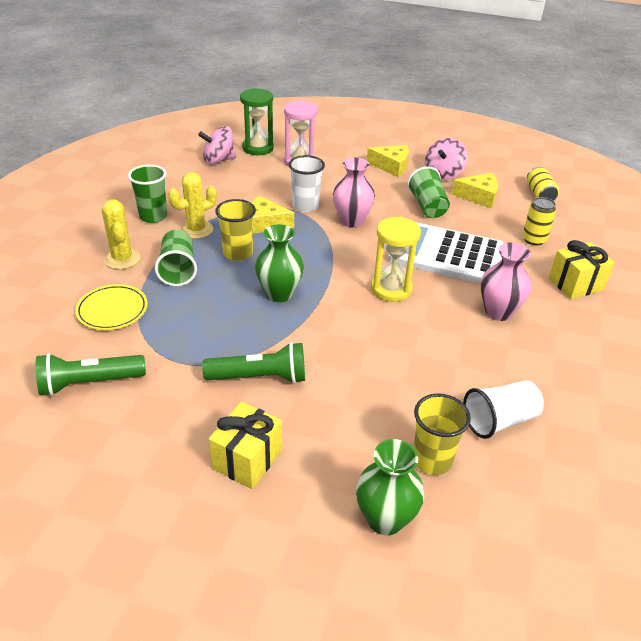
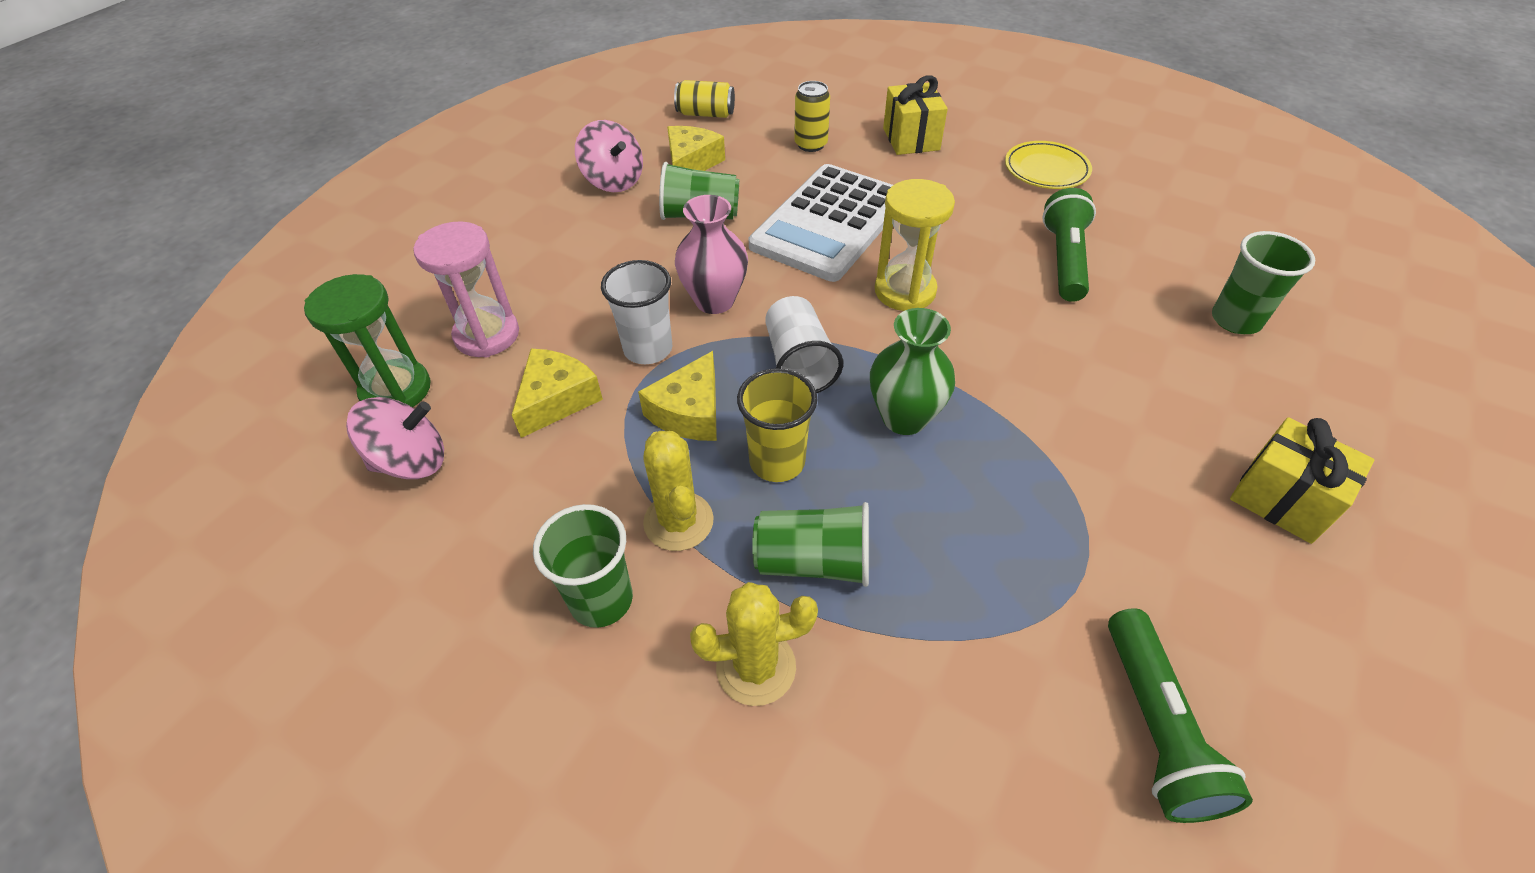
camera: 75 degrees left, 10 degrees up
yellow plate [75,284,148,330] -> yellow plate moved to [1005,141,1092,189]
pink spinning top [198,126,236,165] -> pink spinning top turned 105 degrees counterclockwise [346,397,444,479]
green flashlight [202,342,305,383] -> green flashlight moved to [1042,188,1096,302]
green vase [356,439,424,536] -> none
yellow cheese [367,145,409,177] -> yellow cheese moved to [512,349,603,438]
yellow cup [413,393,471,475] -> green cup [1212,231,1315,334]
white cup [463,380,544,439] -> white cup moved to [765,296,843,393]
pink vase [481,243,531,321] -> none

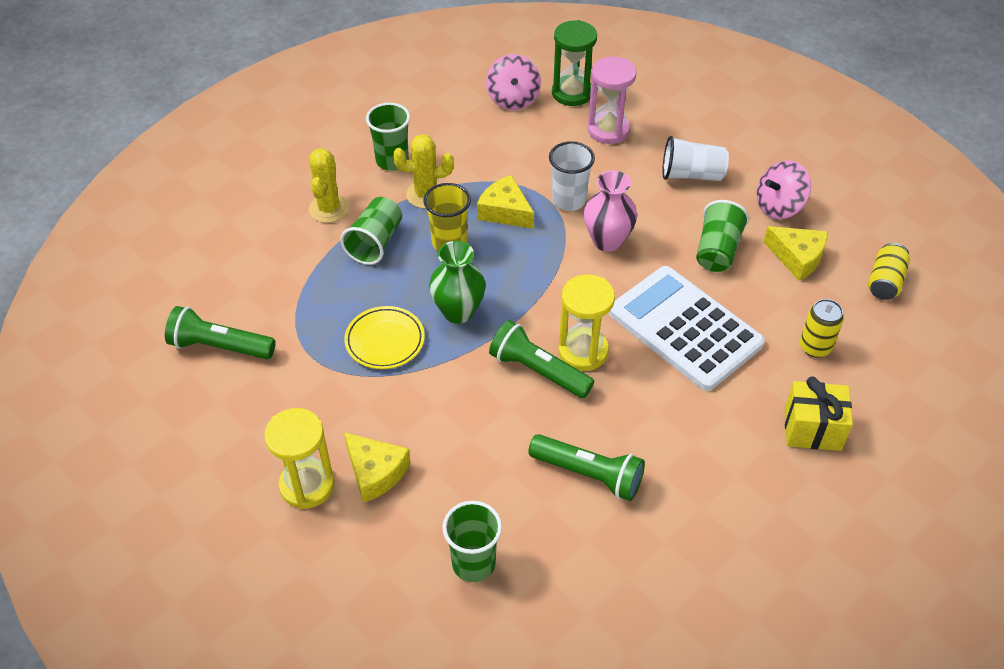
camera: 105 degrees right, 0 degrees up
yellow cheese [512,349,603,438] -> yellow cheese moved to [344,432,411,503]
white cup [765,296,843,393] -> white cup moved to [662,136,729,181]
yellow plate [1005,141,1092,189] -> yellow plate moved to [344,306,425,369]
yellow gift [1230,417,1375,544] -> yellow hourglass [264,408,335,509]
none -> green flashlight [489,320,594,398]

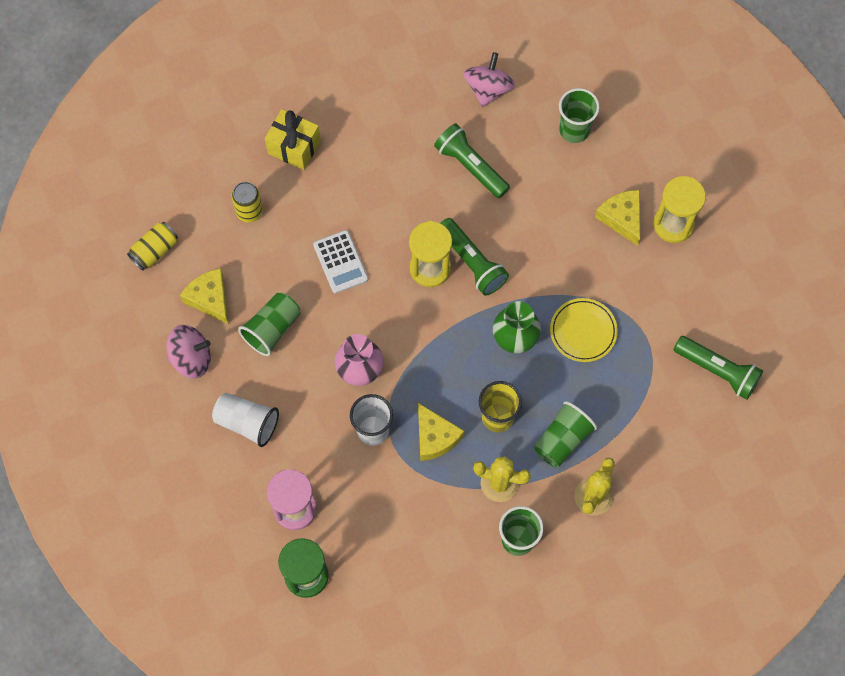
camera: 160 degrees left, 20 degrees up
pink spinning top [486,54,541,110] -> pink spinning top moved to [463,52,515,107]
white calculator [608,266,765,391] -> white calculator [313,230,368,294], size x0.51

